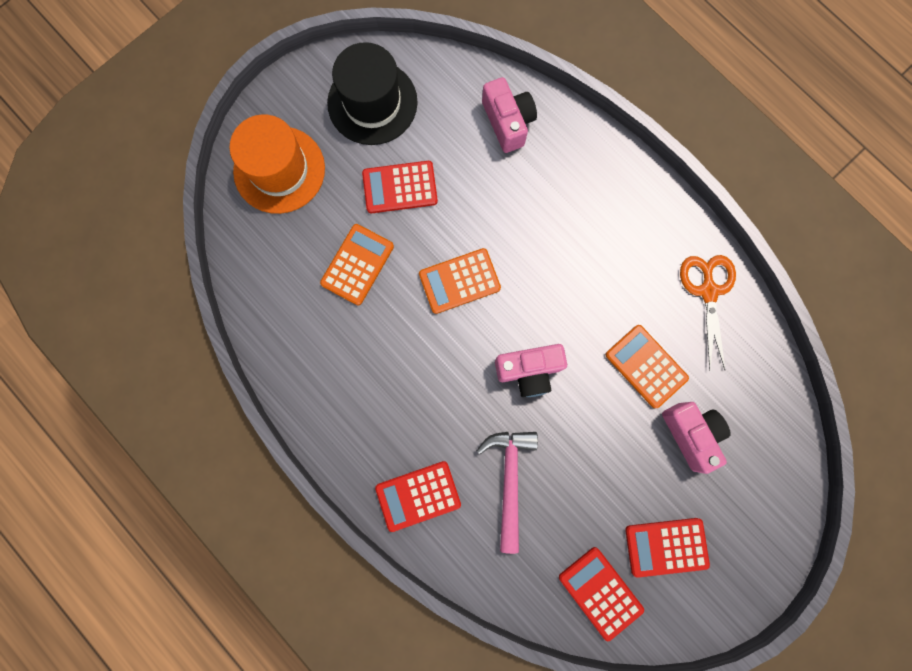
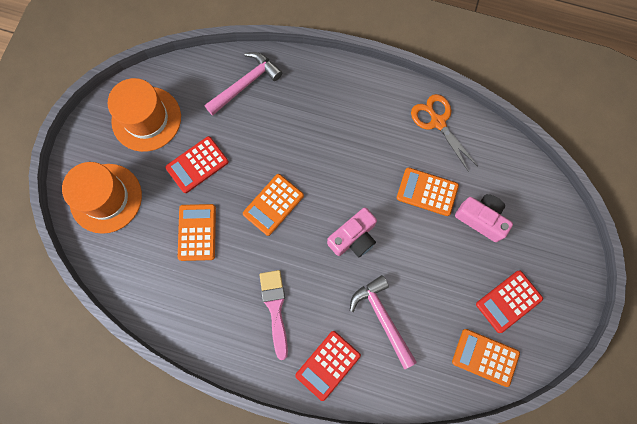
camera: 30 degrees left, 5 degrees down
black hat [327,42,417,145] -> orange hat [108,78,181,152]
pink camera [482,77,537,153] -> pink hammer [204,52,282,116]
red calculator [559,547,644,641] -> orange calculator [452,329,520,387]
none -> pink brush [259,270,288,360]

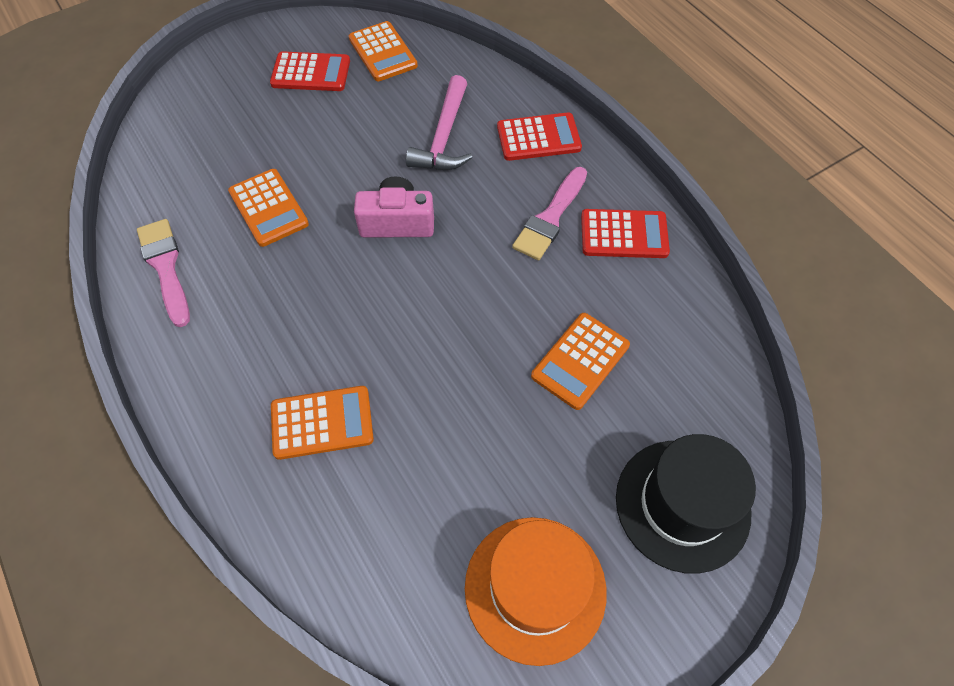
camera: 140 degrees left, 15 degrees down
orange hat [62,162,142,234] -> black hat [616,434,756,574]
red calculator [165,136,229,193] -> red calculator moved to [581,209,670,258]
pink hammer [204,52,282,116] -> none
orange calculator [243,174,304,236] -> orange calculator moved to [271,386,374,460]
orange scissors [411,94,478,172] -> pink brush [137,219,190,327]
pink camera [455,194,513,242] -> none

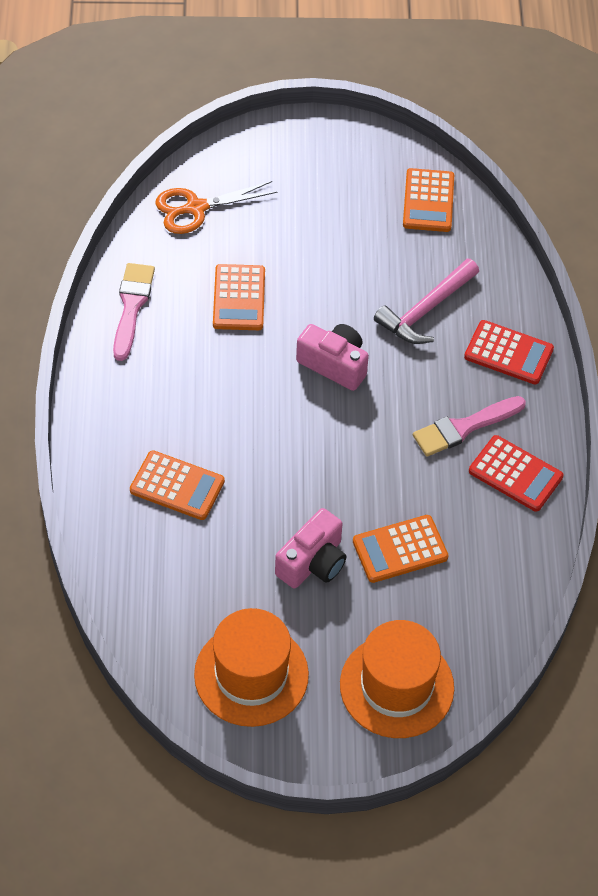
camera: 30 degrees right, 5 degrees down
red calculator [270,51,350,91] -> none
black hat [616,434,756,574] -> orange hat [340,620,454,738]
none -> orange scissors [155,181,278,234]
none -> pink camera [275,508,346,588]

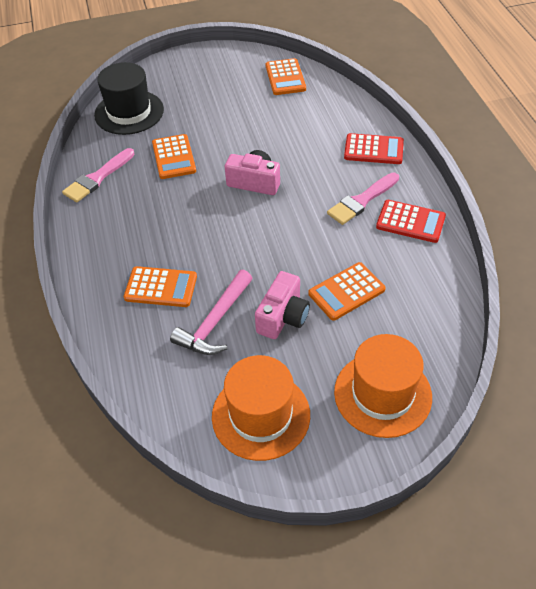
camera: 10 degrees left, 5 degrees down
pink brush [113,263,155,361] -> pink brush turned 135 degrees counterclockwise [62,148,135,202]
orange scissors [155,181,278,234] -> black hat [94,62,164,135]
pink hammer [374,258,479,344] -> pink hammer moved to [170,270,253,355]

